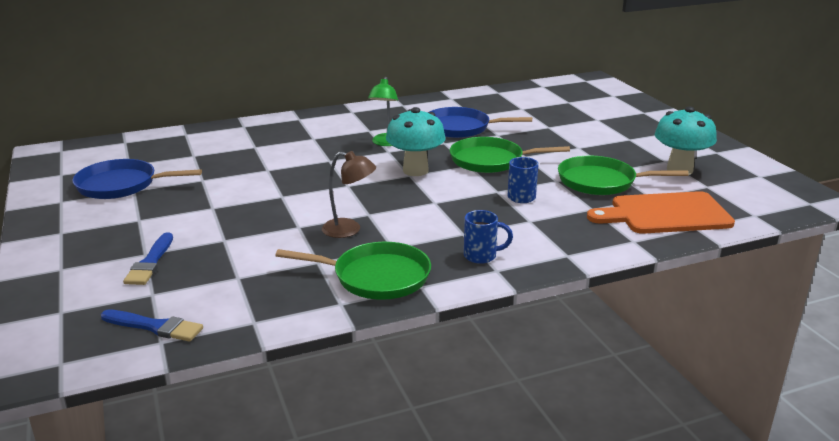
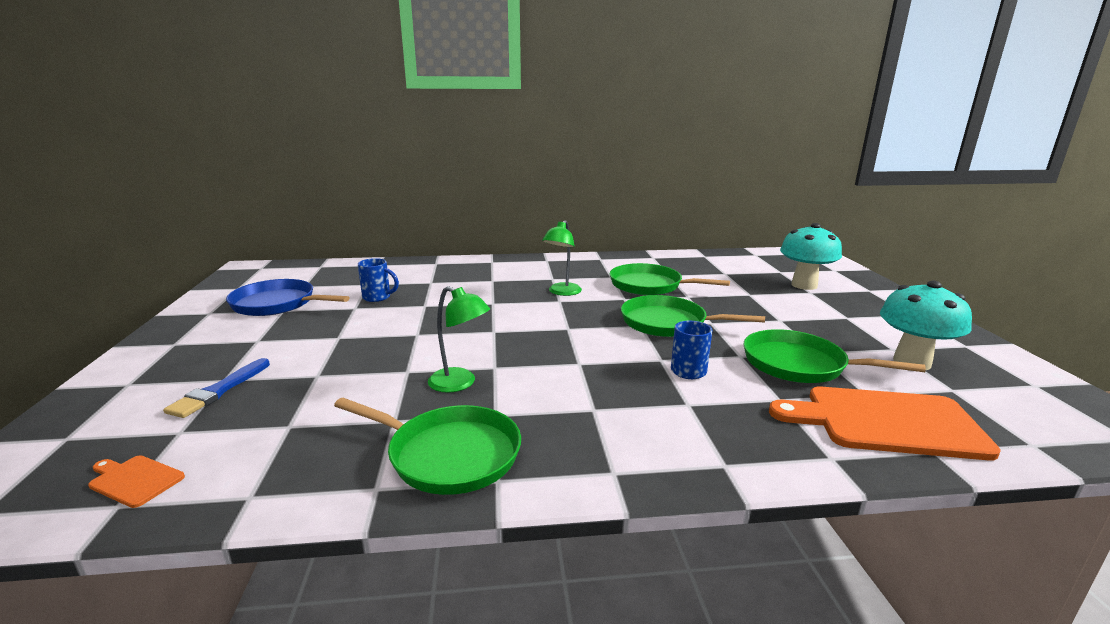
camera: 15 degrees right, 5 degrees down
blue brush [101,309,203,342] -> orange cutting board [88,456,185,508]
brown lamp [322,151,376,238] -> green lamp [428,286,490,393]
turquoise mushroom [386,107,446,176] -> turquoise mushroom moved to [780,223,842,290]
blue pan [430,107,532,138] -> green pan [610,263,730,295]
blue mug [464,210,513,264] -> blue mug moved to [358,258,399,302]

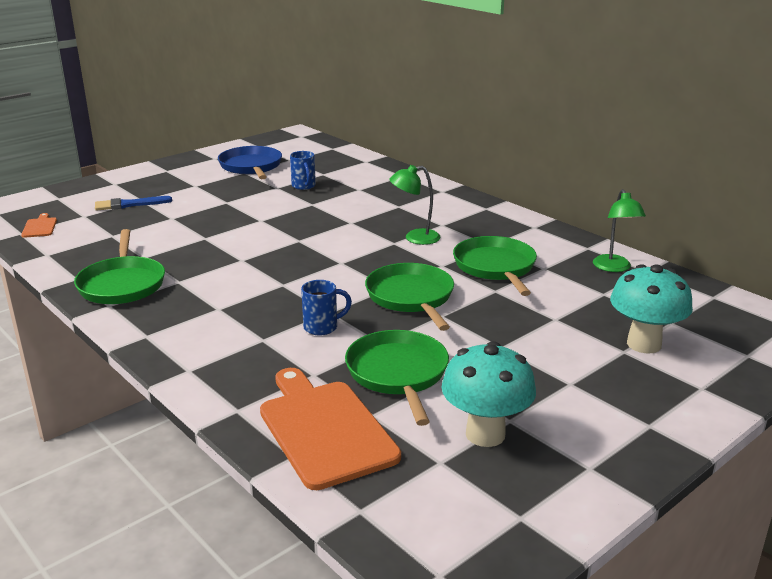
camera: 55 degrees right, 5 degrees up
green lamp [428,286,490,393] -> green lamp moved to [593,189,646,272]

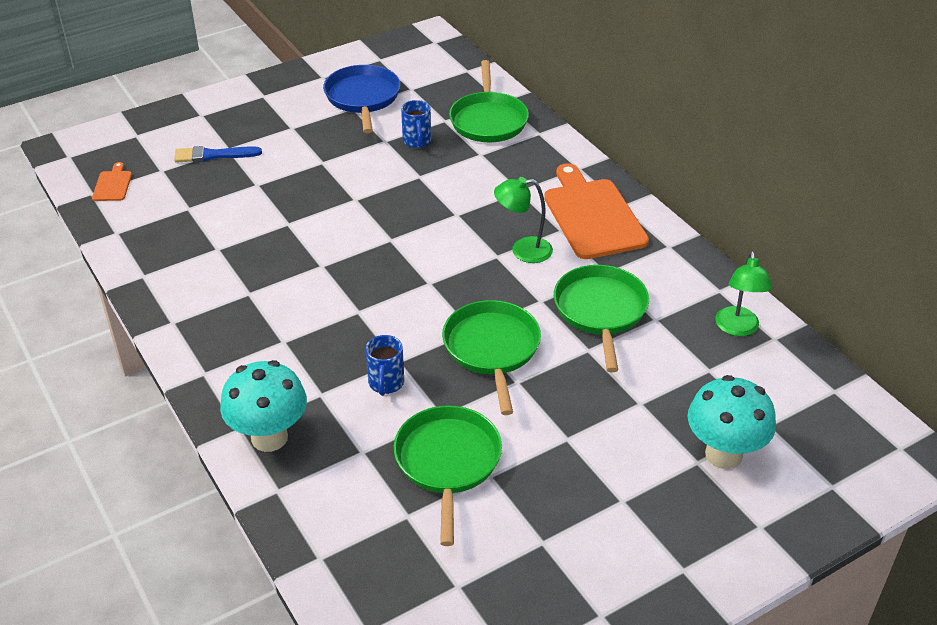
camera: 10 degrees right, 15 degrees up
green pan [74,229,165,304] -> green pan moved to [449,60,529,142]
orange cutting board [260,368,401,490] -> orange cutting board moved to [544,163,649,259]
blue mug [301,280,352,335] -> blue mug turned 105 degrees clockwise [366,335,404,396]
turquoise mushroom [441,341,536,447] -> turquoise mushroom moved to [220,360,307,452]

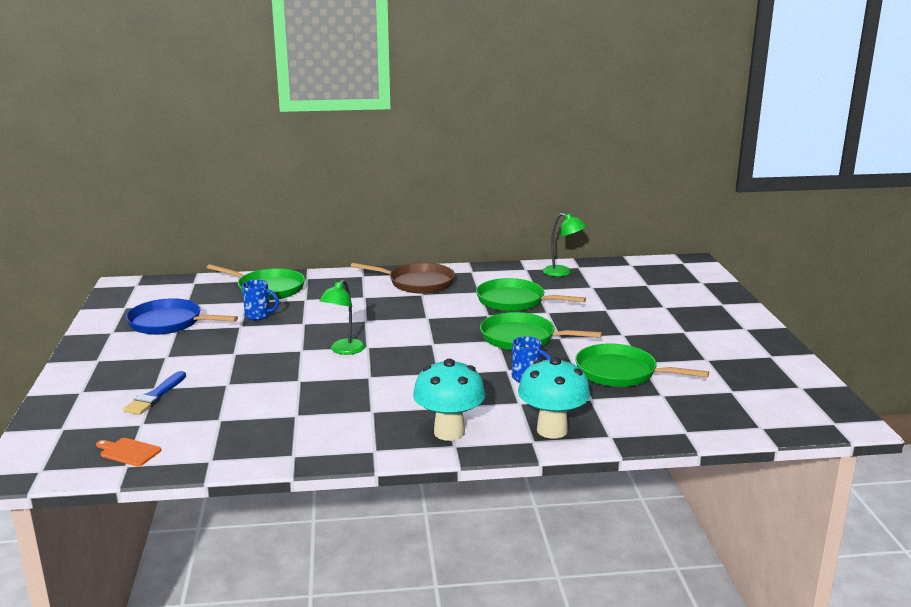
camera: 65 degrees left, 20 degrees down
green lamp [494,177,553,263] -> green lamp moved to [319,279,365,355]
orange cutting board [544,163,649,259] -> brown pan [351,263,455,294]
turquoise mushroom [688,375,776,469] -> turquoise mushroom moved to [413,359,485,441]

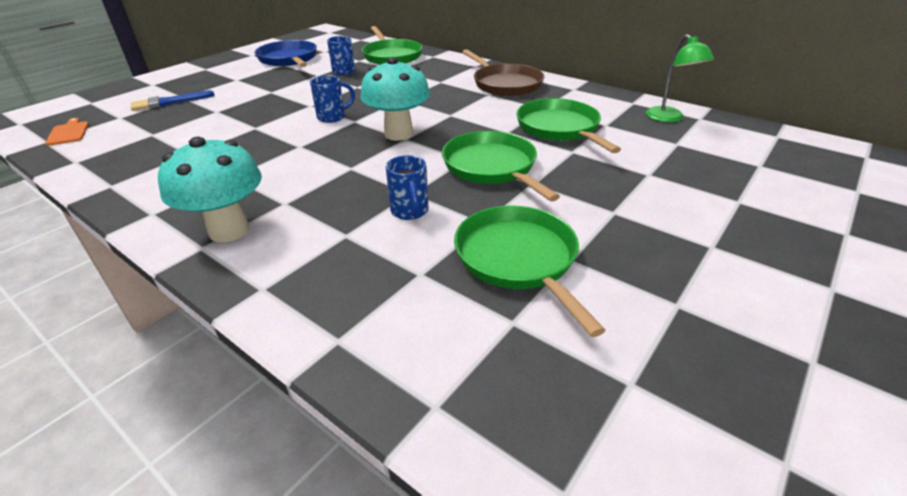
camera: 45 degrees right, 15 degrees up
green lamp [319,279,365,355] -> blue mug [310,75,355,123]
turquoise mushroom [518,357,590,439] -> turquoise mushroom moved to [360,57,430,141]

